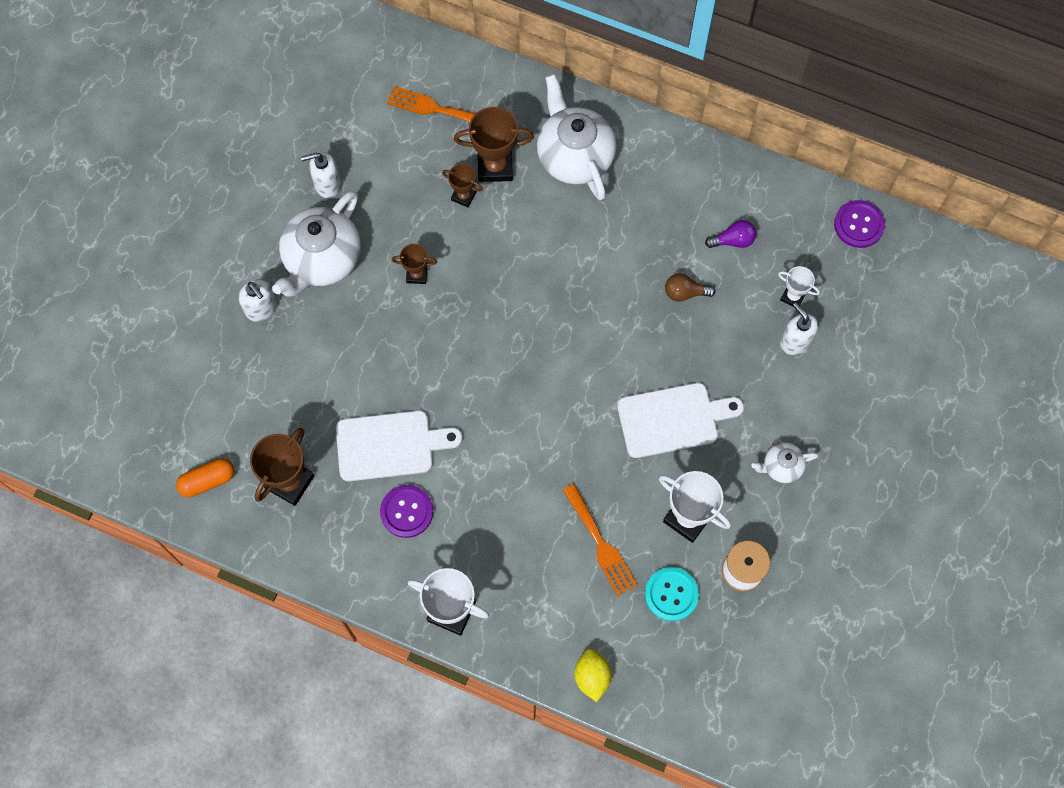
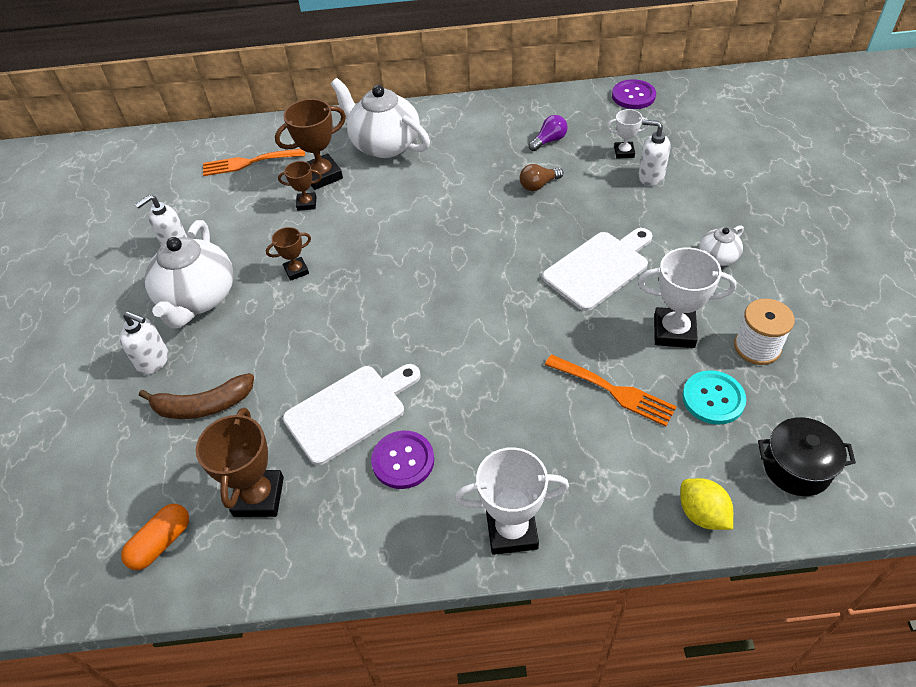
camera: 25 degrees left, 20 degrees down
none -> brown banana [139,373,254,419]
none -> black pot [758,417,856,496]

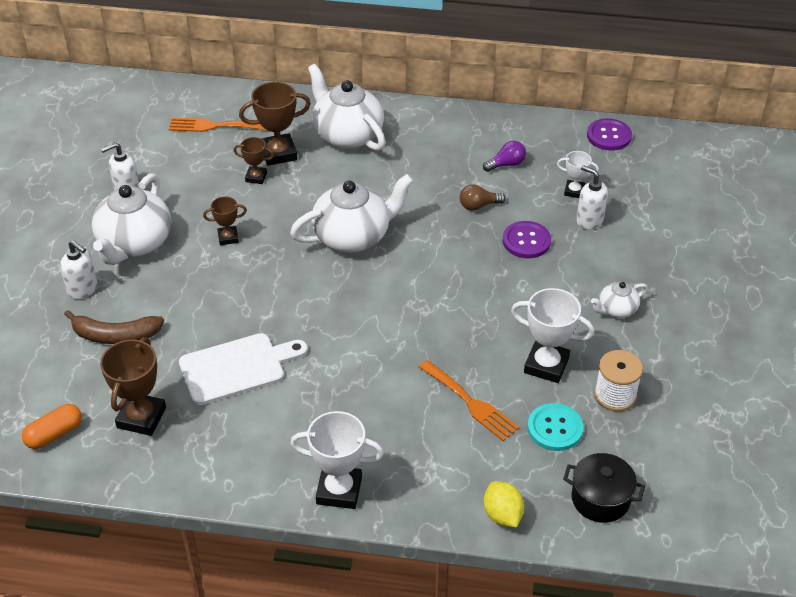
camera: 10 degrees right, 5 degrees down
purple button [371,431,434,489] -> purple button moved to [503,221,551,258]
white cutting board [542,228,653,311] -> none
none -> white teapot [290,174,414,253]

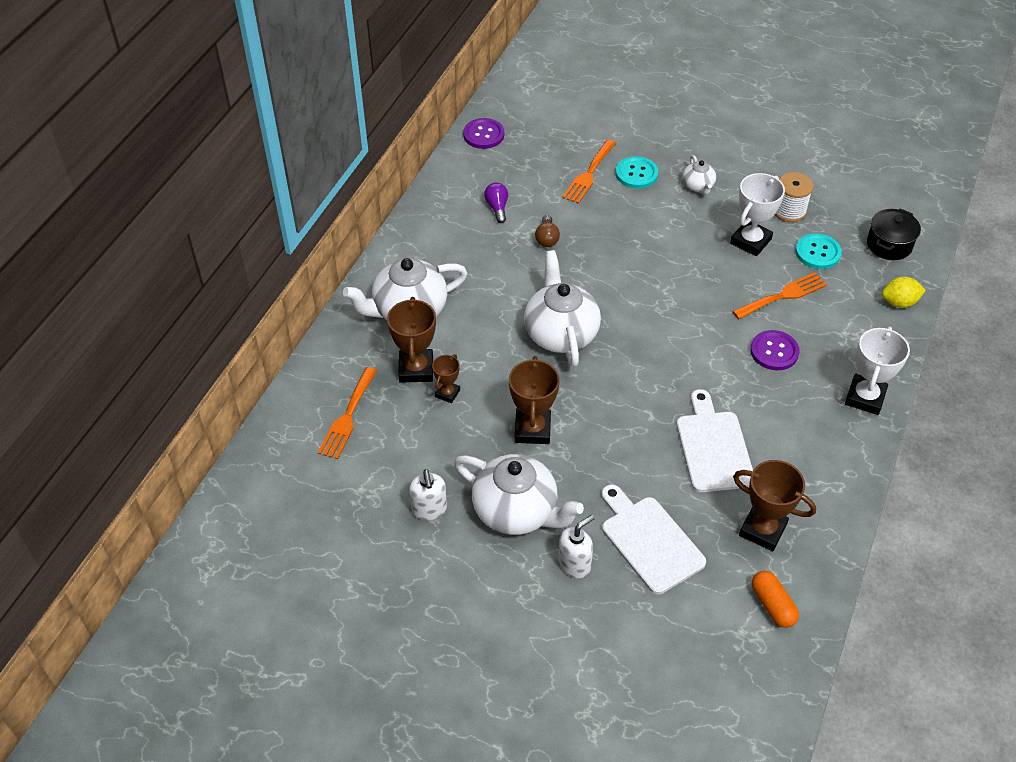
camera: 75 degrees left, 5 degrees up
brown banana [64,310,164,344] -> white cutting board [601,484,706,594]
brown trophy [203,196,247,245] -> brown trophy [509,356,560,444], size x1.77
purple button [503,221,551,258] -> purple button moved to [750,330,800,370]
white trophy [557,151,599,198] -> none
white soap dispenser [576,165,608,230] -> orange fork [562,140,616,204]
none -> turquoise button [616,156,658,189]

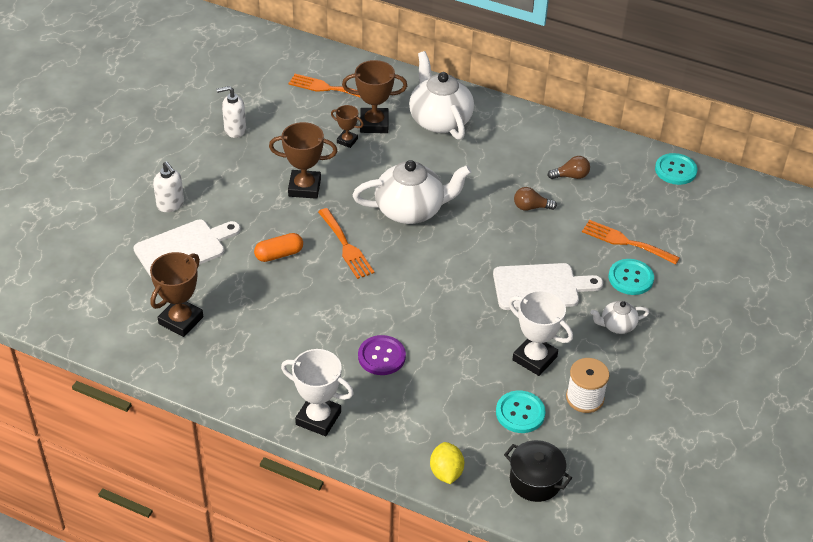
camera: 90 degrees right, 5 degrees down
white teapot [454,454,584,535] -> none
purple button [463,118,504,149] -> turquoise button [655,153,697,185]
purple light bulb [484,183,508,223] -> brown light bulb [548,156,590,179]
white cutting board [676,389,753,492] -> white cutting board moved to [493,263,603,310]
orange fork [732,272,827,320] -> orange fork moved to [318,208,375,279]
orange capsule [752,571,799,628] -> orange capsule moved to [254,233,303,262]

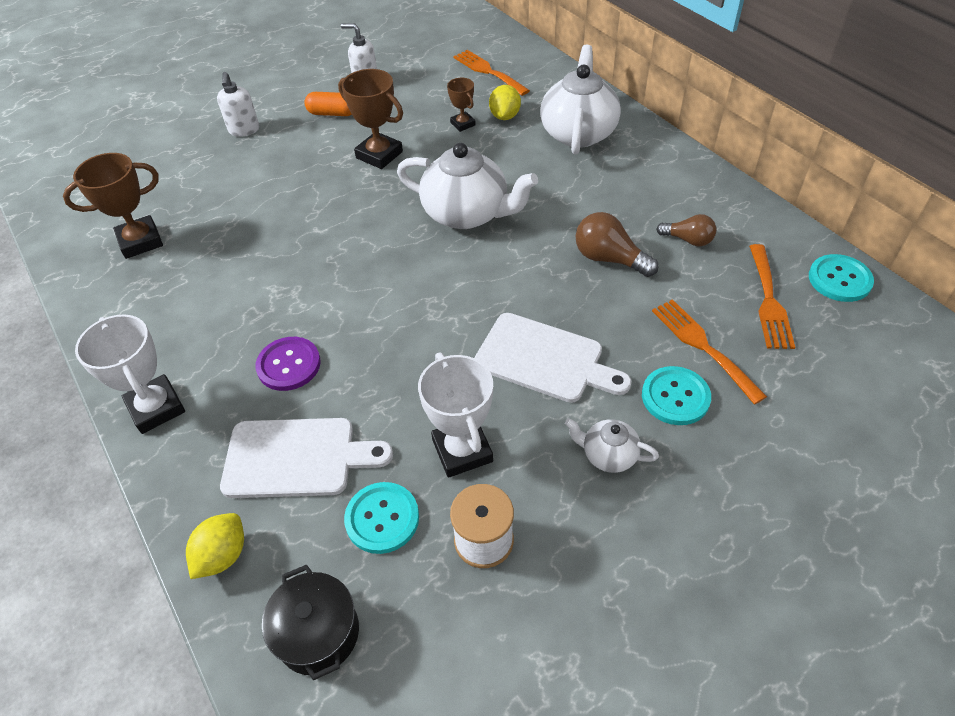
camera: 35 degrees right, 5 degrees up
white cutting board [134,220,241,277] -> white cutting board moved to [220,418,393,498]
orange capsule [254,233,303,262] -> orange capsule moved to [304,92,352,116]
orange fork [318,208,375,279] -> orange fork moved to [749,244,795,349]
brown trophy [342,60,407,133] -> yellow lemon [489,85,521,120]
brown light bulb [514,187,557,211] -> brown light bulb [575,212,658,277], size x1.51

